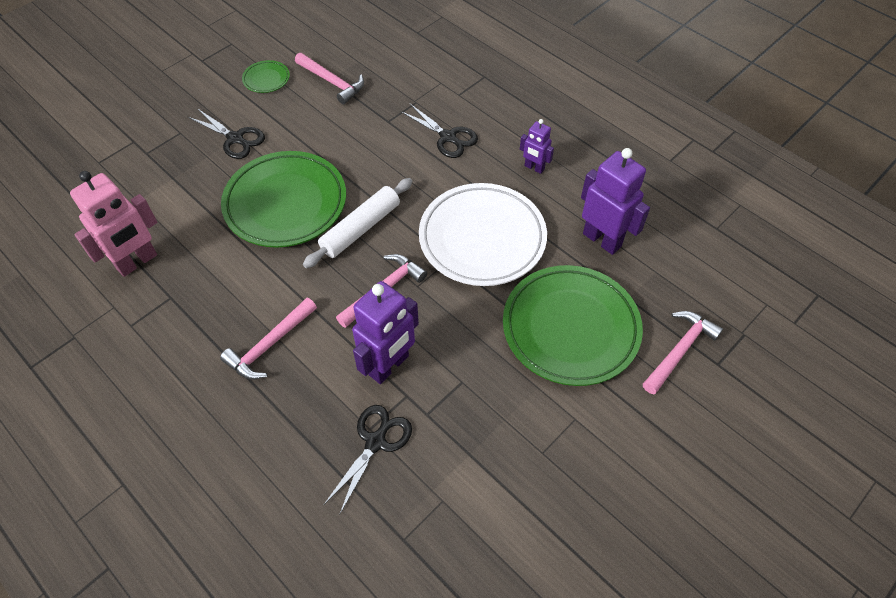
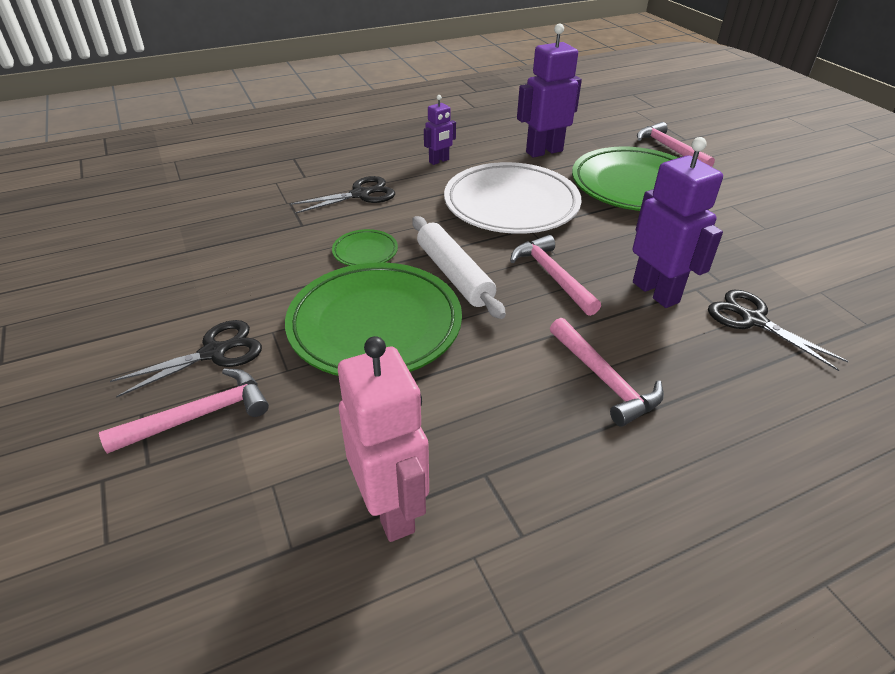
camera: 70 degrees left, 15 degrees down
green plate [242,60,290,93] -> green plate moved to [332,229,398,266]
pink hammer [295,53,364,104] -> pink hammer moved to [99,368,269,454]

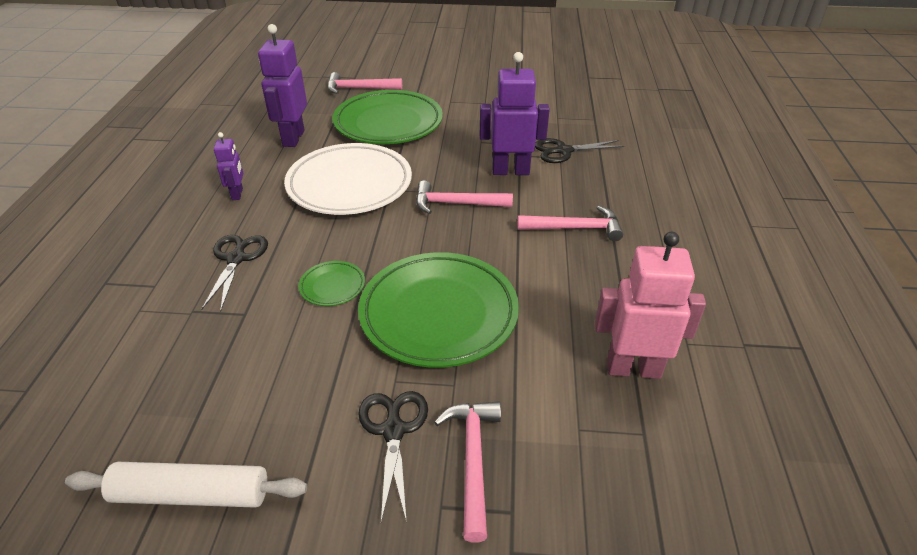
camera: 60 degrees left, 0 degrees up
white rolling pin [412,216,506,319] -> white rolling pin moved to [65,462,307,508]

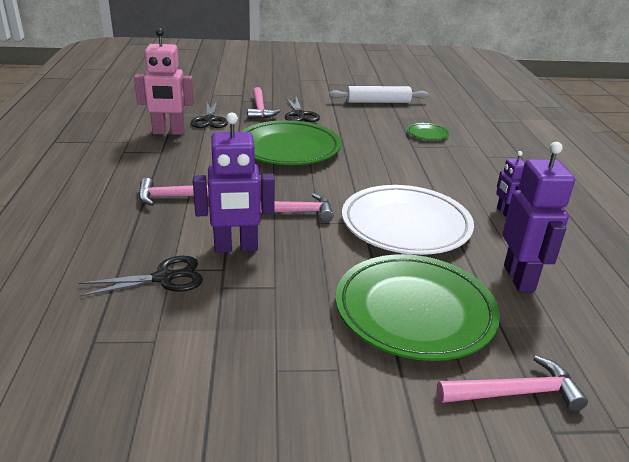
camera: 170 degrees right, 10 degrees down
black scissors [201,235,268,312] -> black scissors moved to [191,101,228,128]
green plate [299,261,365,306] -> green plate moved to [407,123,450,140]

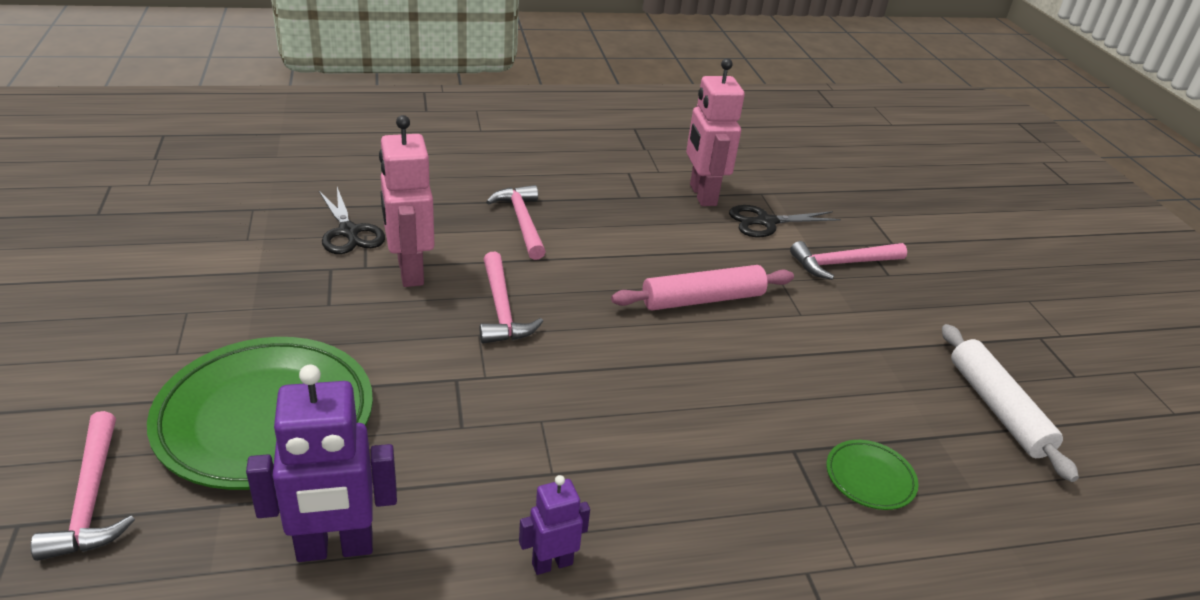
camera: 80 degrees right, 5 degrees up
purple robot [193,113,275,253] -> pink robot [379,115,434,287]
green plate [241,120,341,165] -> pink rolling pin [611,265,794,310]
black scissors [285,97,320,122] -> none
white plate [342,185,474,255] -> none

